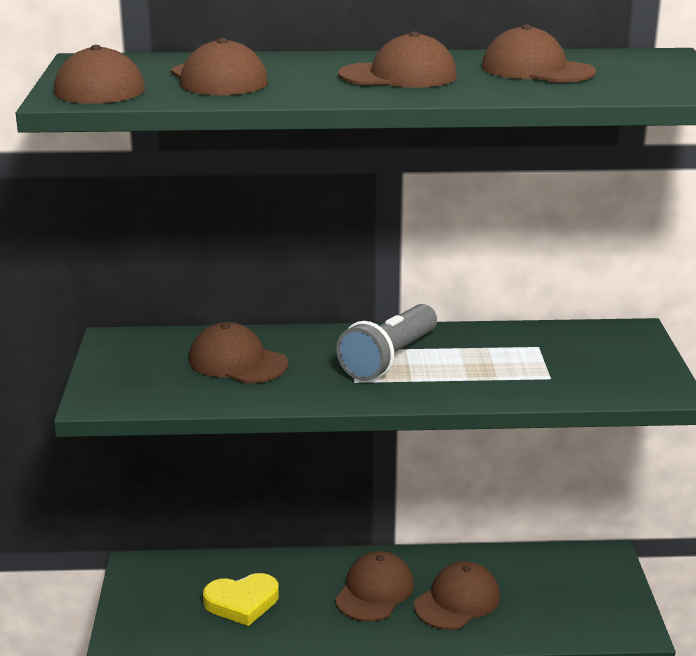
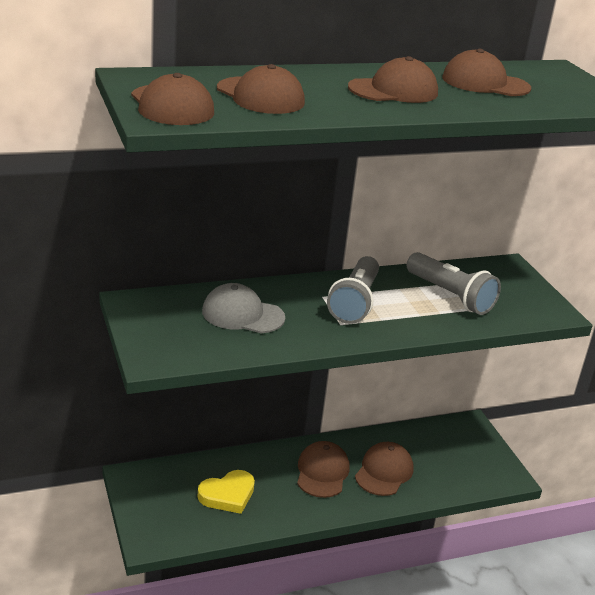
camera: 20 degrees left, 5 degrees up
brown cap [189,322,288,383] -> grey cap [202,283,285,333]
none -> grey flashlight [407,252,501,315]

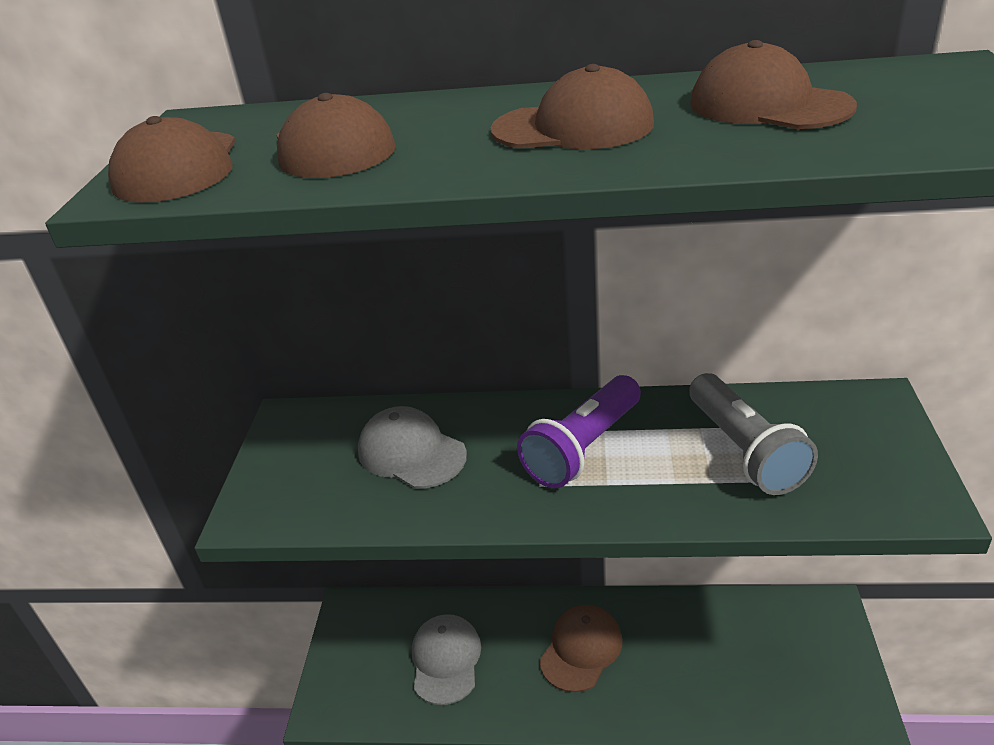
camera: 30 degrees right, 5 degrees up
yellow heart [198,470,255,514] -> grey cap [412,614,481,705]
grey flashlight [327,256,379,324] -> purple flashlight [517,375,641,488]
brown cap [355,442,413,496] -> none

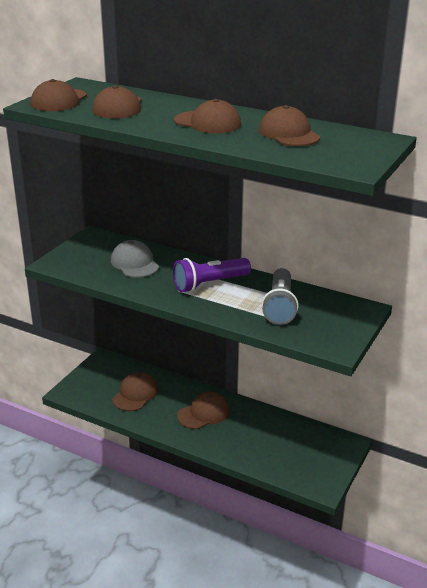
camera: 20 degrees right, 5 degrees down
grey cap [412,614,481,705] -> brown cap [112,372,158,411]

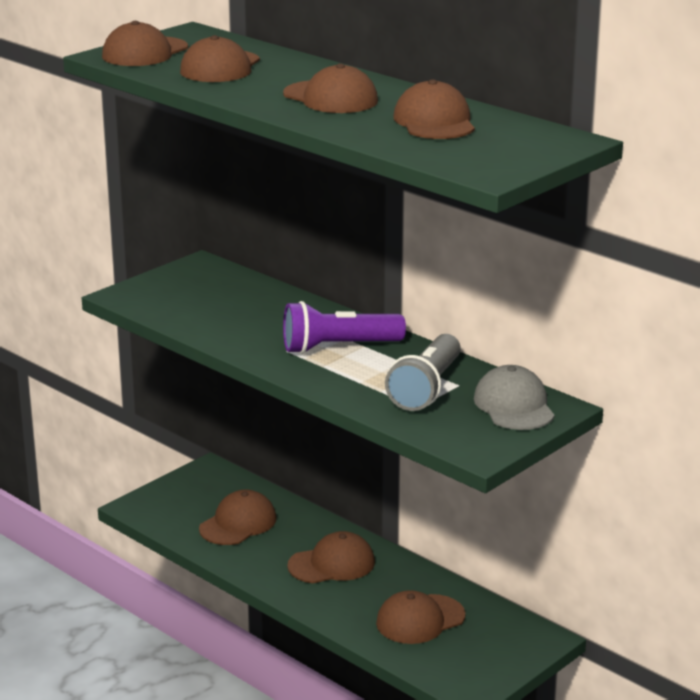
camera: 15 degrees right, 5 degrees down
grey cap [111,240,159,278] -> grey cap moved to [474,365,555,430]
none -> brown cap [376,590,465,644]

